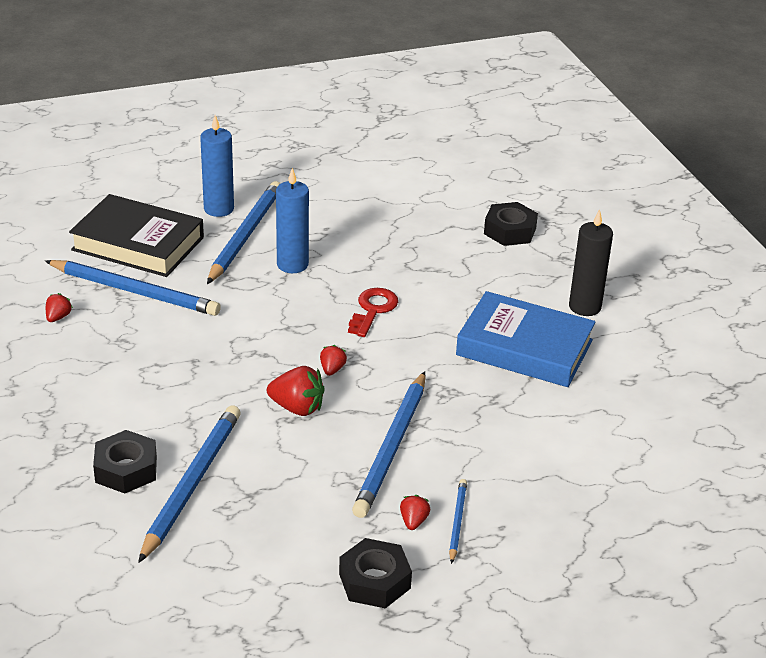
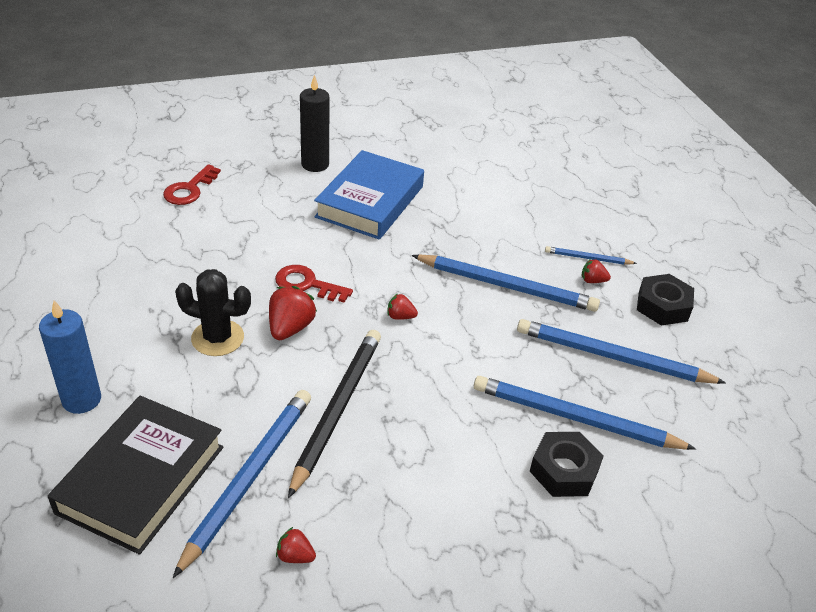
camera: 90 degrees left, 5 degrees up
blue pencil [207,181,280,284] -> blue pencil moved to [517,319,726,384]
red strawberry [267,366,325,416] -> red strawberry moved to [269,286,317,340]
blue candle [276,168,309,273] -> black cactus [175,269,251,356]
black nut [484,202,538,246] -> red key [163,164,221,205]
none -> black pencil [288,330,381,498]

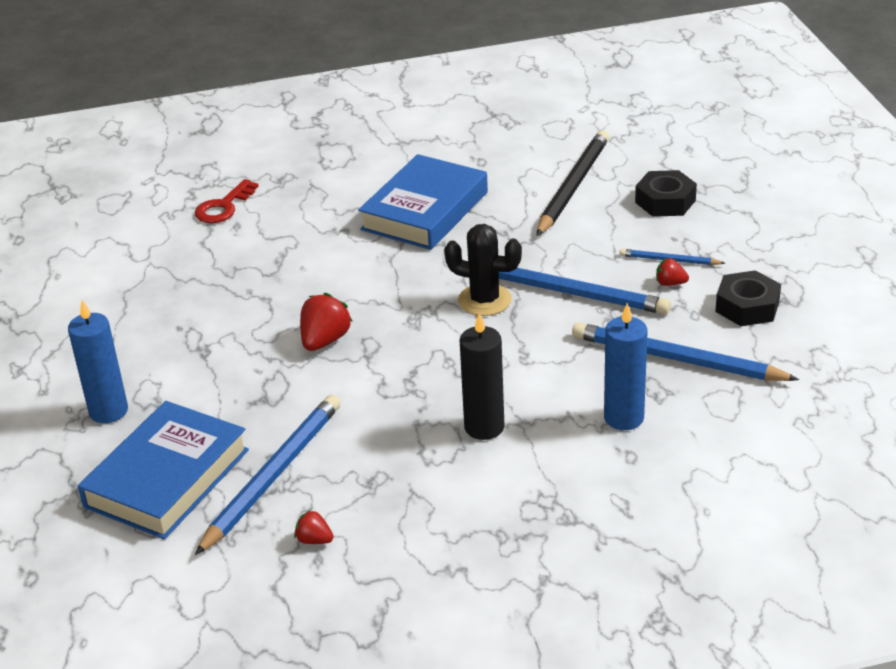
camera: 10 degrees right, 5 degrees down
black book [48,396,223,555] -> blue book [78,401,249,539]
black cactus [175,269,251,356] -> black cactus moved to [444,224,522,316]
red key [275,265,353,303] -> none
black pencil [288,330,381,498] -> black pencil moved to [536,130,609,236]
black candle [300,75,329,172] -> black candle moved to [460,313,504,440]
red strawberry [387,293,418,320] -> none
blue pencil [474,376,696,450] -> blue candle [604,303,648,430]
black nut [530,432,604,497] -> black nut moved to [635,170,697,217]

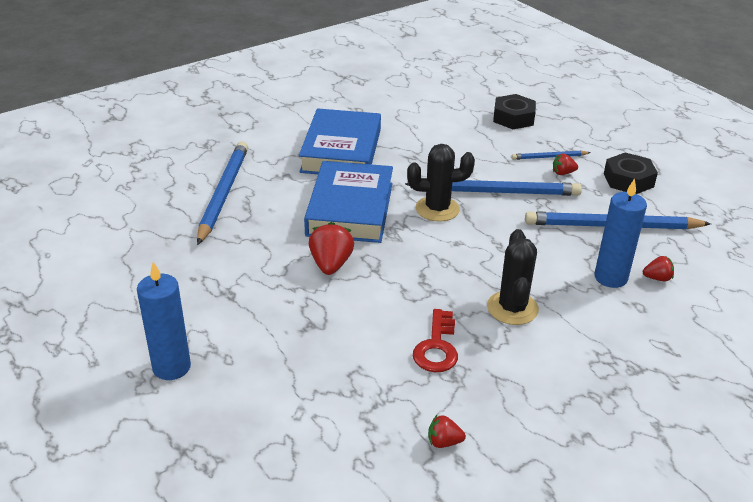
camera: 25 degrees left, 0 degrees up
blue book [78,401,249,539] -> blue book moved to [304,161,393,243]
red key [195,179,259,223] -> red key moved to [413,309,458,372]
blue pencil [195,395,341,555] -> blue pencil moved to [197,141,248,245]
black candle [460,313,504,440] -> black cactus [487,229,539,325]
black pencil [536,130,609,236] -> none
none -> red strawberry [643,256,674,281]

